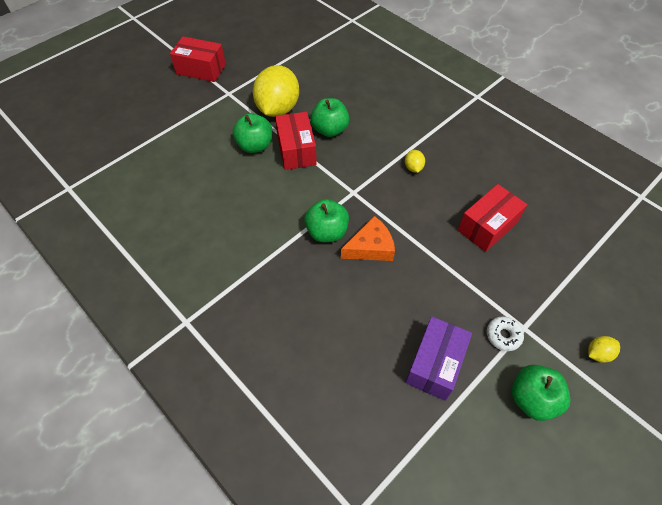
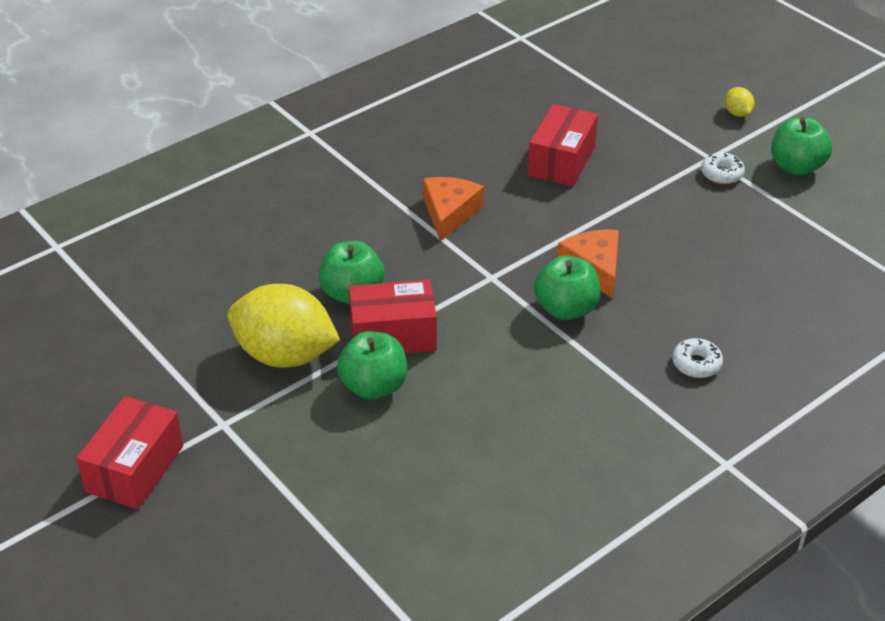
camera: 85 degrees left, 15 degrees down
yellow lemon [405,150,425,173] -> orange cheese [423,177,484,242]
purple box [405,316,472,401] -> none
red box [458,184,527,252] -> red box turned 60 degrees clockwise [528,104,598,186]
none -> white donut [672,338,723,378]

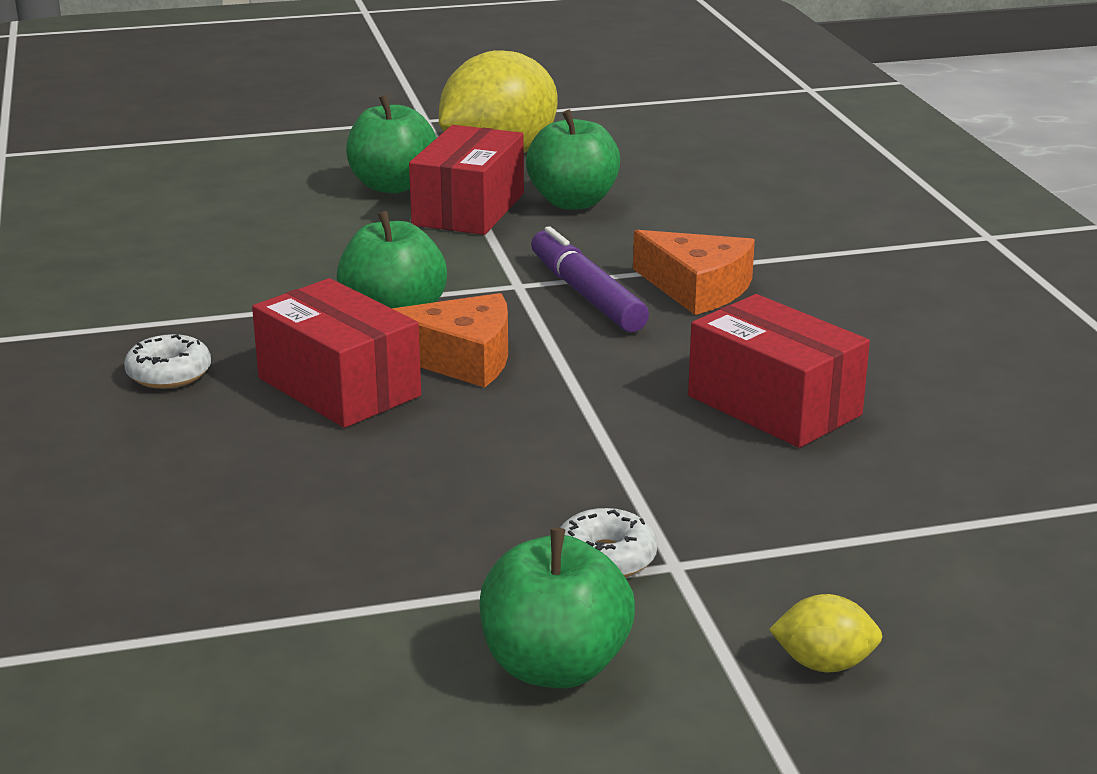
camera: 115 degrees right, 15 degrees down
red box [76,396,183,509] -> red box moved to [252,278,421,428]
none -> purple marker [531,226,649,332]

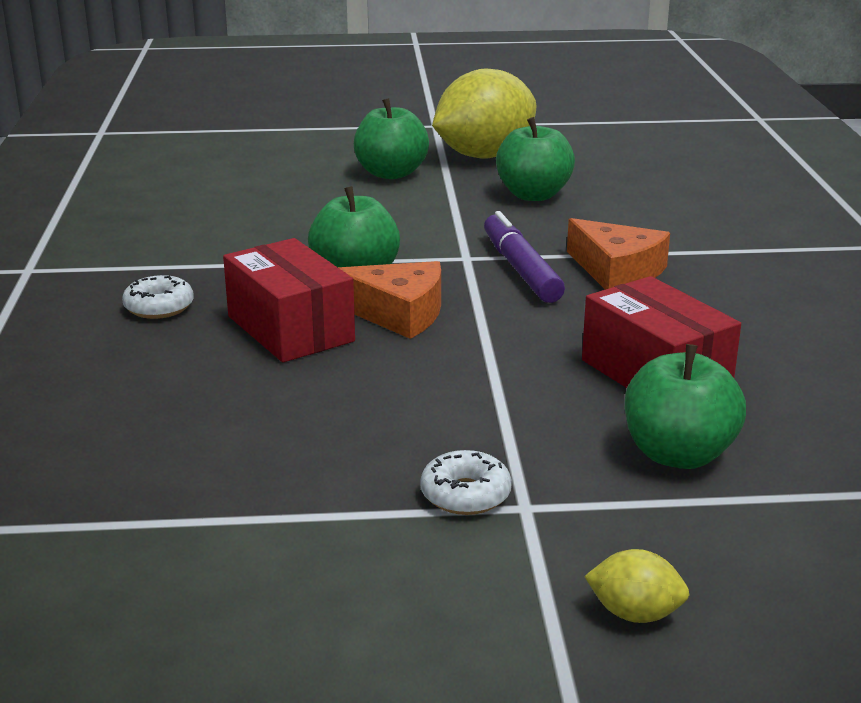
camera: 10 degrees right, 0 degrees up
red box [409,125,524,235] -> none
green apple [479,528,635,688] -> green apple moved to [625,344,746,469]

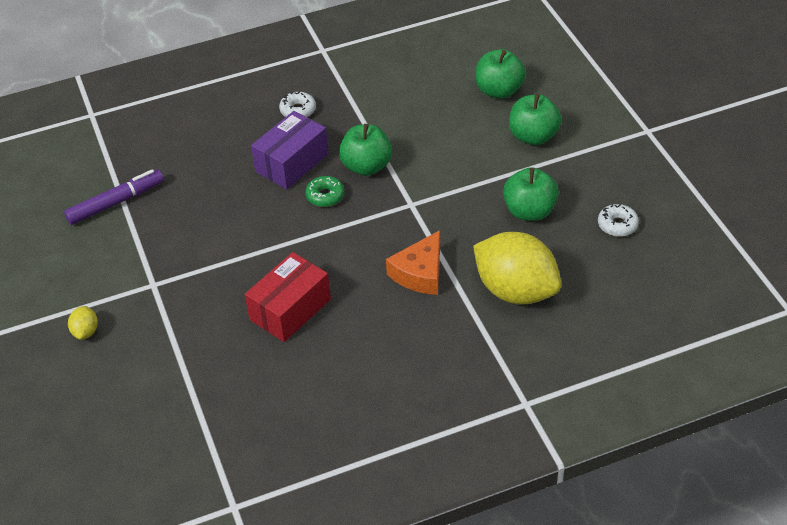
camera: 75 degrees right, 20 degrees up
red box [223,238,355,362] -> purple box [251,111,329,189]
orange cheese [338,261,441,339] -> green donut [305,176,344,207]
white donut [420,450,512,515] -> white donut moved to [598,204,639,237]
yellow lemon [432,68,536,159] -> yellow lemon moved to [473,232,561,304]
purple marker [484,211,565,303] -> purple marker moved to [64,169,164,225]
green apple [625,344,746,469] -> green apple moved to [476,49,526,99]

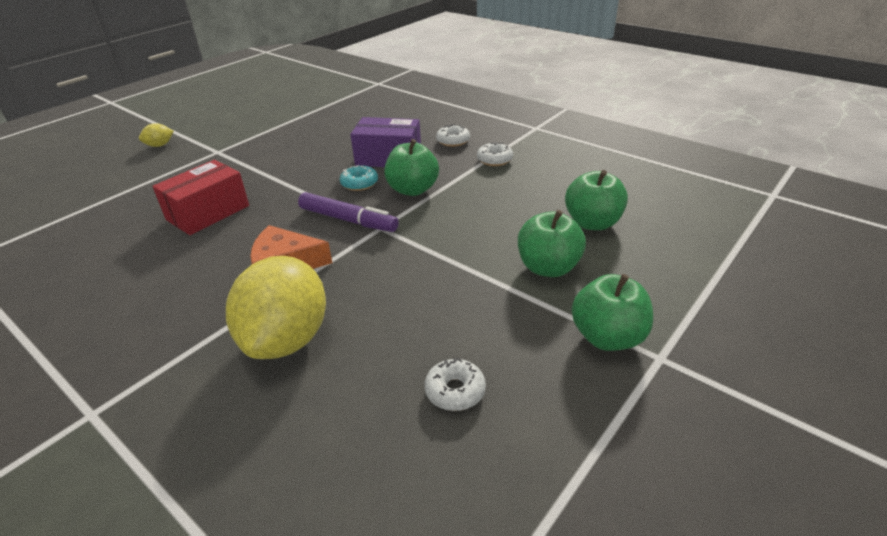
camera: 60 degrees right, 10 degrees down
purple marker [64,169,164,225] -> purple marker moved to [298,192,399,232]
red box [245,252,331,342] -> red box turned 60 degrees counterclockwise [152,160,249,235]
green donut [305,176,344,207] -> turquoise donut [340,165,378,191]
green apple [503,167,559,221] -> green apple moved to [572,274,653,351]
none -> white donut [477,142,513,166]

